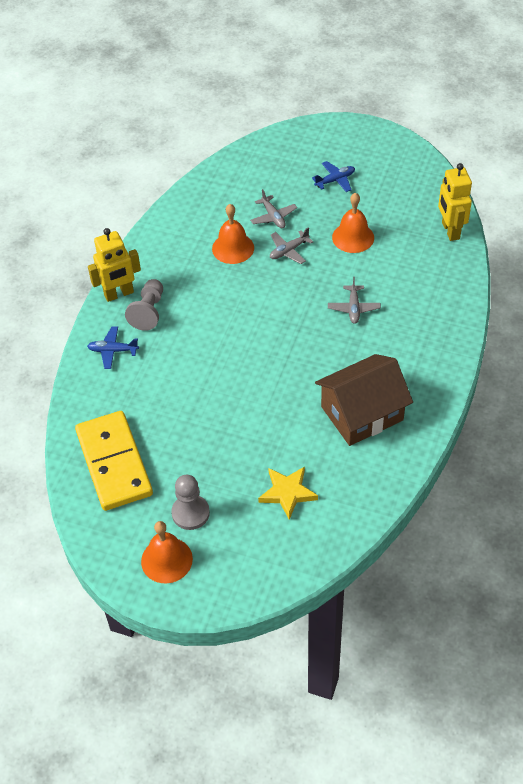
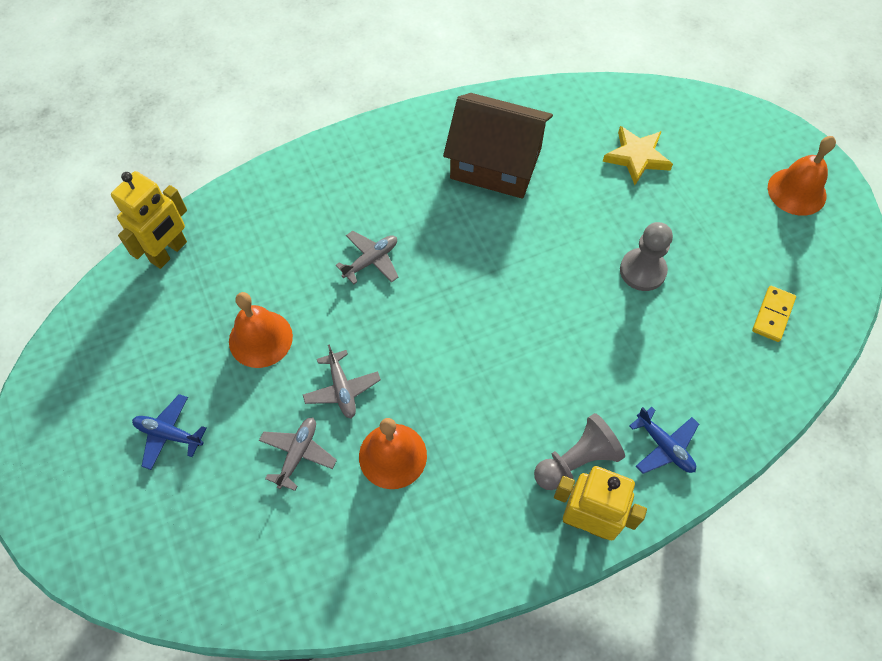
camera: 135 degrees left, 10 degrees up
yellow domino [75,411,153,511] -> yellow domino [752,286,796,342], size x0.42
grey pawn [171,475,210,530] -> grey pawn moved to [620,222,673,291]
grey plane [270,227,313,264] -> grey plane turned 60 degrees clockwise [303,344,381,419]

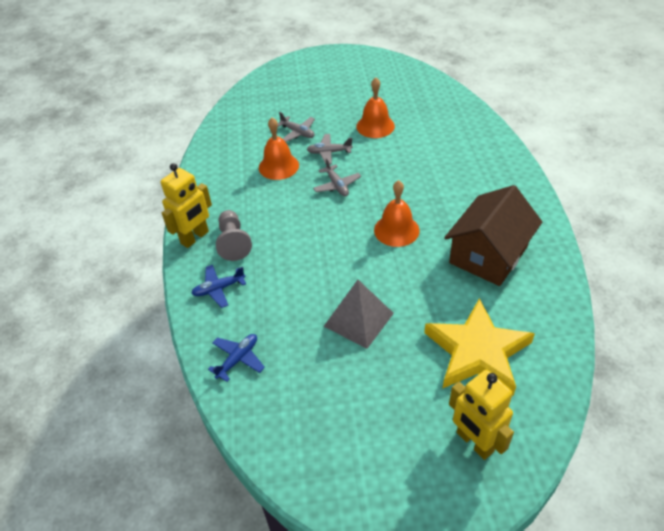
camera: 110 degrees right, 15 degrees down
yellow robot [111,171,187,269] -> yellow robot moved to [449,370,514,460]
blue plane [132,394,206,470] -> blue plane moved to [208,334,265,382]
grey plane [336,231,398,284] -> grey plane moved to [313,158,361,196]
yellow star [603,126,673,185] -> yellow star [424,298,535,396], size x1.69
grey pawn [620,222,673,291] -> grey pyramid [324,280,394,349]
yellow domino [752,286,796,342] -> none
orange bell [768,136,836,216] -> orange bell moved to [374,180,419,247]

